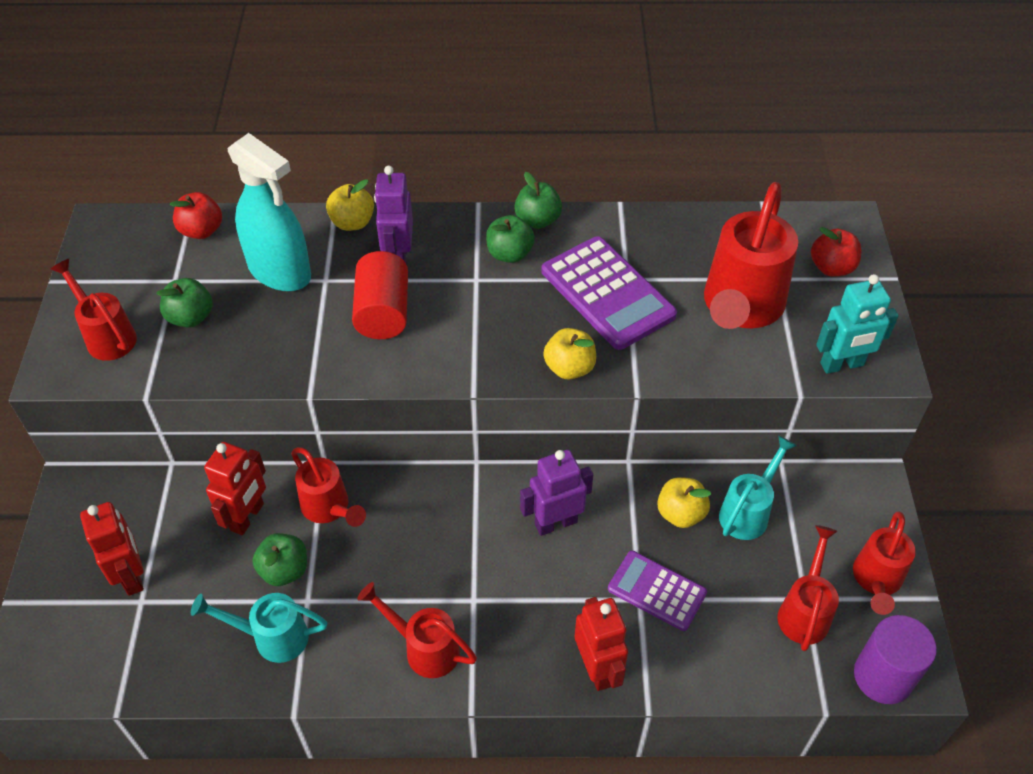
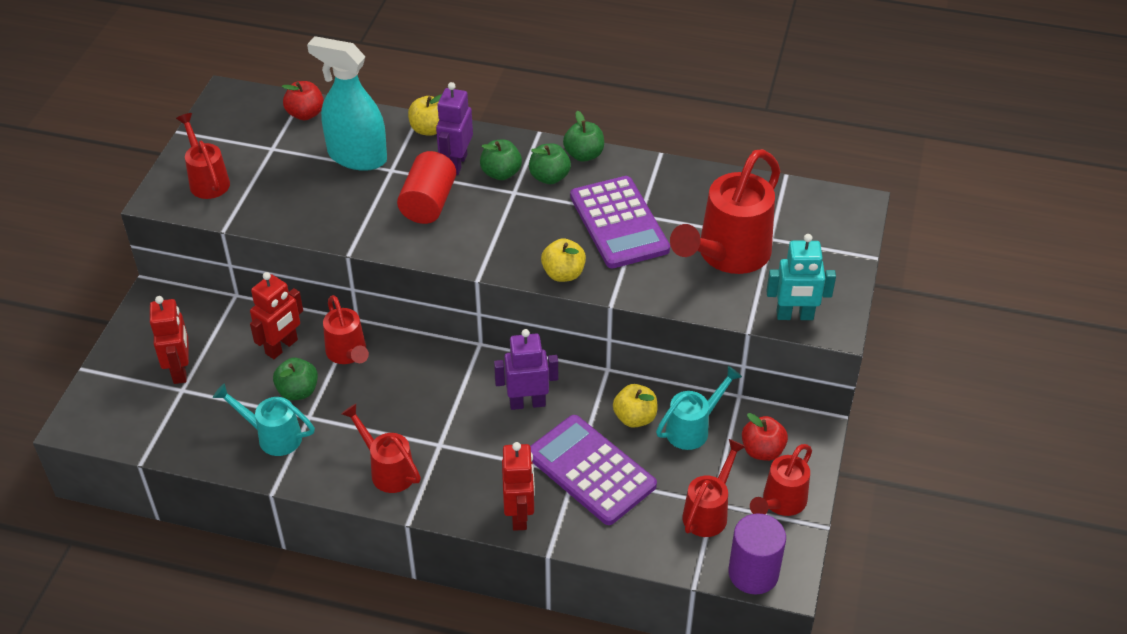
camera: 15 degrees right, 5 degrees down
green apple [157,278,213,328] -> green apple moved to [480,140,522,180]
turquoise spray bottle [228,133,311,292] -> turquoise spray bottle turned 150 degrees clockwise [307,36,387,171]
purple calculator [608,551,707,631] -> purple calculator [530,415,657,525], size x1.61
red apple [811,227,861,277] -> red apple moved to [742,413,788,461]

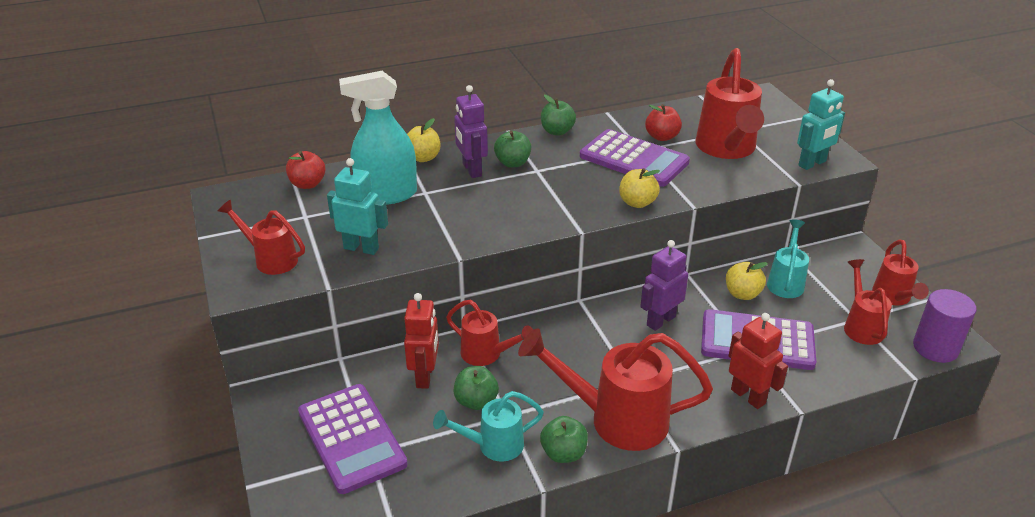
camera: 35 degrees left, 10 degrees down
red robot [150,296,189,384] -> purple calculator [298,384,408,494]
red watering can [341,404,421,493] -> red watering can [518,328,713,451], size x1.74
red cylinder [397,151,456,224] -> none
green apple [529,143,571,184] -> green apple moved to [540,416,588,463]
red apple [742,413,788,461] -> red apple moved to [645,104,682,141]
none -> turquoise robot [327,158,388,255]

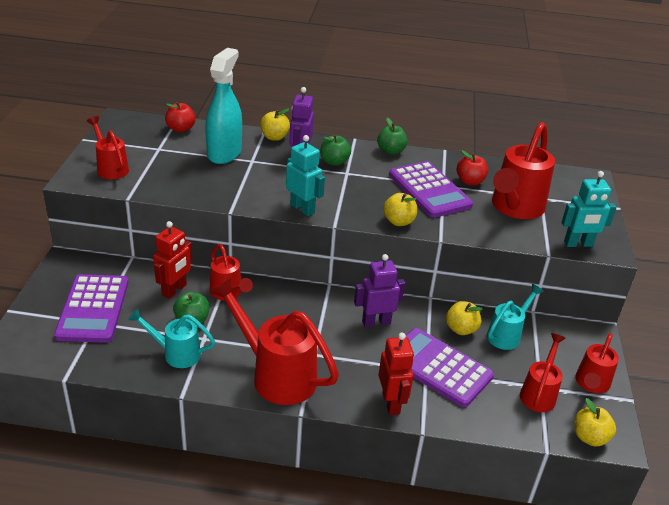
camera: 25 degrees right, 0 degrees up
turquoise robot [327,158,388,255] -> turquoise robot moved to [286,135,325,216]
turquoise spray bottle [339,71,417,205] -> turquoise spray bottle turned 90 degrees clockwise [205,48,242,164]
green apple [540,416,588,463] -> none
purple cylinder [913,289,976,363] -> yellow apple [574,398,616,447]

